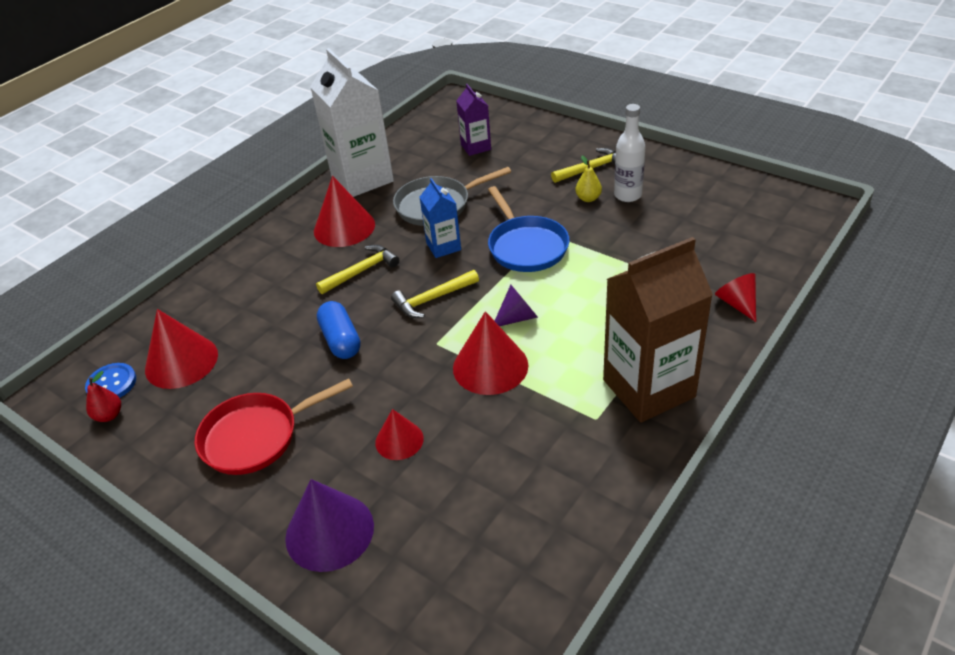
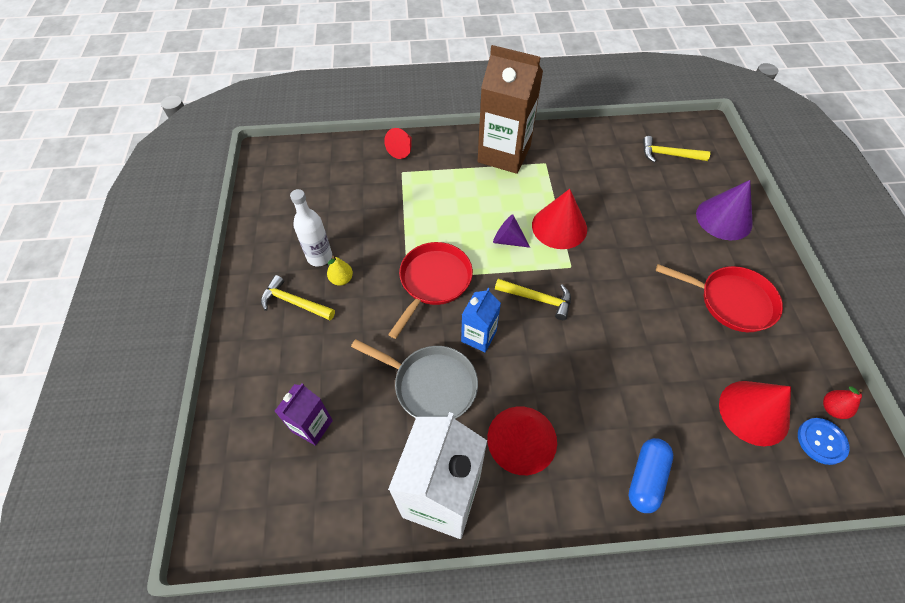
camera: 135 degrees left, 15 degrees up
yellow hammer [316,245,399,294] -> yellow hammer moved to [643,136,710,163]
blue capsule [317,301,361,359] -> blue capsule moved to [628,438,673,513]
red cone [375,409,424,460] -> none
blue pan [488,186,570,272] -> red pan [388,242,473,339]

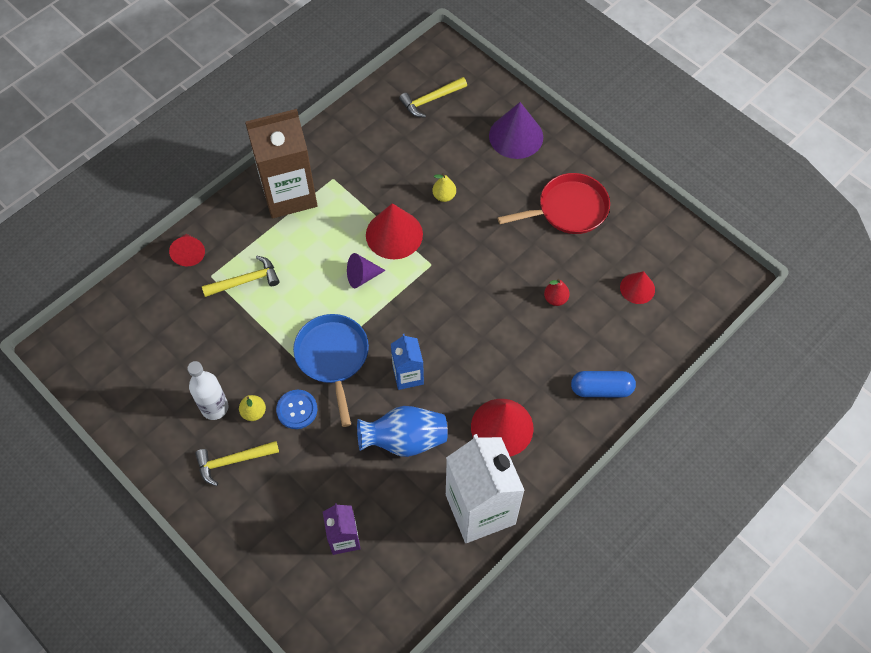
camera: 40 degrees left, 5 degrees up
grey pan [351,339,478,419] -> blue vase [357,406,448,457]
red pan [388,242,473,339] -> blue pan [293,314,369,427]
yellow hammer [495,279,571,320] -> yellow hammer moved to [202,256,279,297]
blue capsule [628,438,673,513] -> blue capsule turned 75 degrees counterclockwise [571,371,636,397]
red cone [719,381,791,446] -> red cone [620,271,655,304], size x0.60
blue button [798,418,849,465] -> blue button moved to [276,390,318,429]
red pear [823,386,863,419] -> red pear moved to [544,279,570,306]
none -> yellow pear [432,173,456,202]

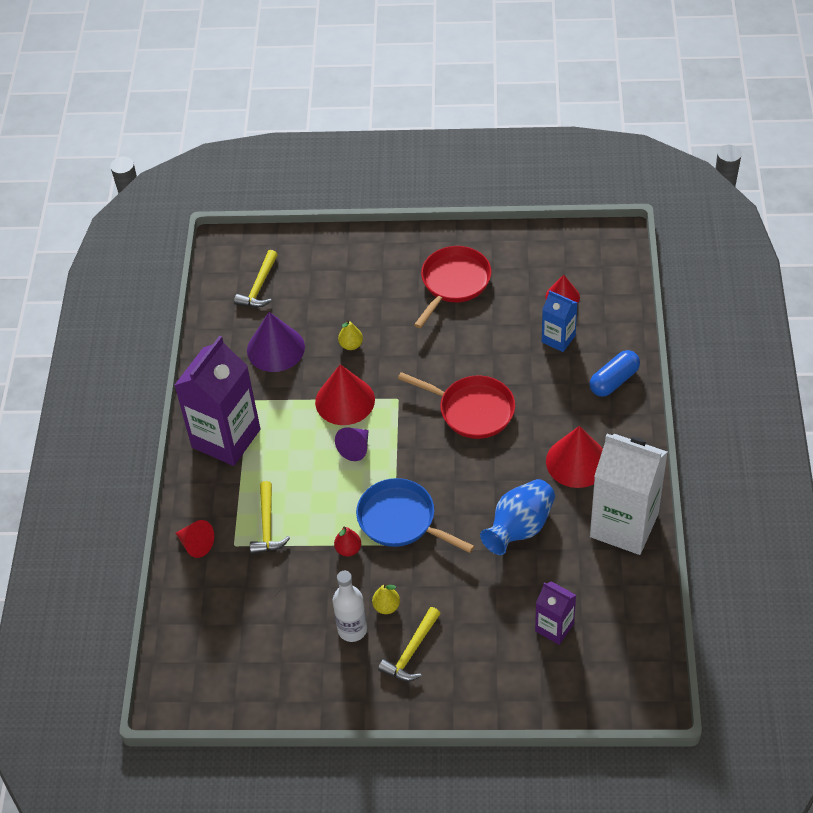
camera: 40 degrees left, 10 degrees down
yellow hammer [202,256,279,297] -> yellow hammer turned 150 degrees clockwise [250,481,290,554]
brown carton [245,109,317,219] -> purple carton [174,336,261,466]
blue button [276,390,318,429] -> none
blue carton [391,334,424,390] -> blue carton moved to [542,290,577,352]
purple cone [489,102,543,159] -> purple cone moved to [247,312,305,372]
red pear [544,279,570,306] -> red pear moved to [334,526,361,556]
none -> red pan [398,372,515,439]

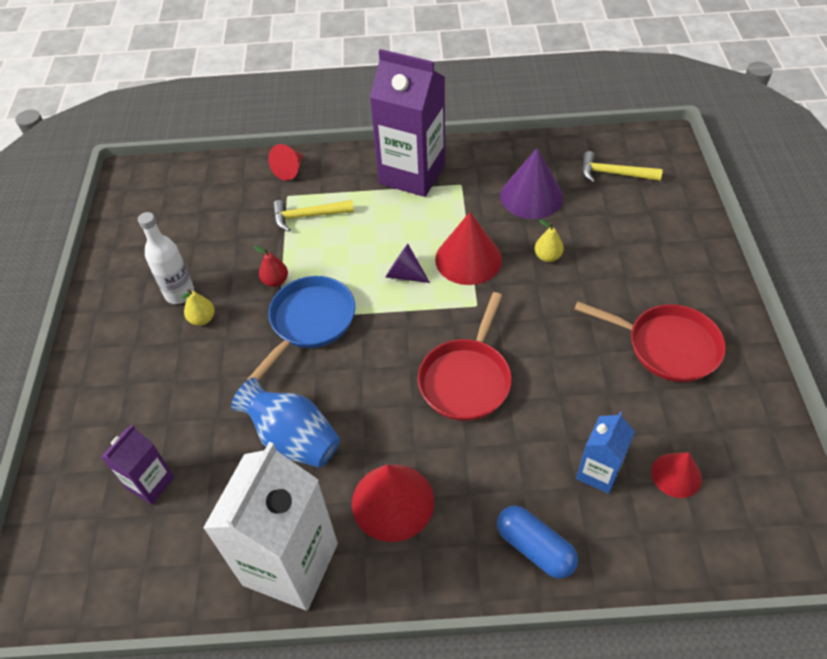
camera: 85 degrees right, 0 degrees up
yellow hammer [378,607,441,681] -> none

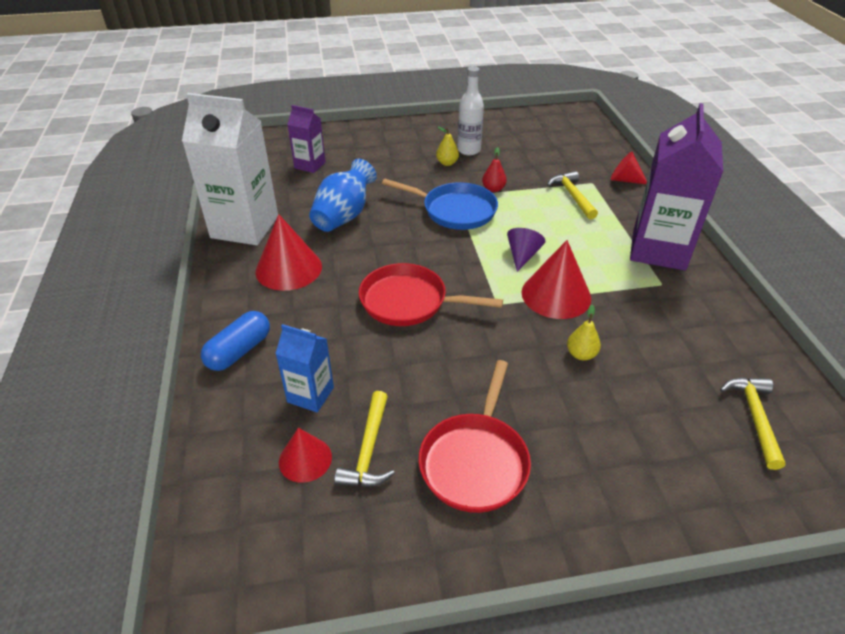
camera: 80 degrees right, 10 degrees down
purple cone [500,148,563,219] -> none
none -> yellow hammer [334,391,395,487]

